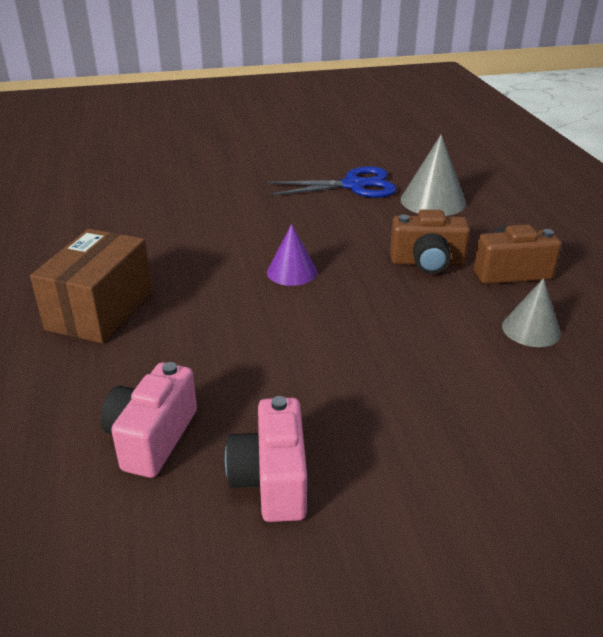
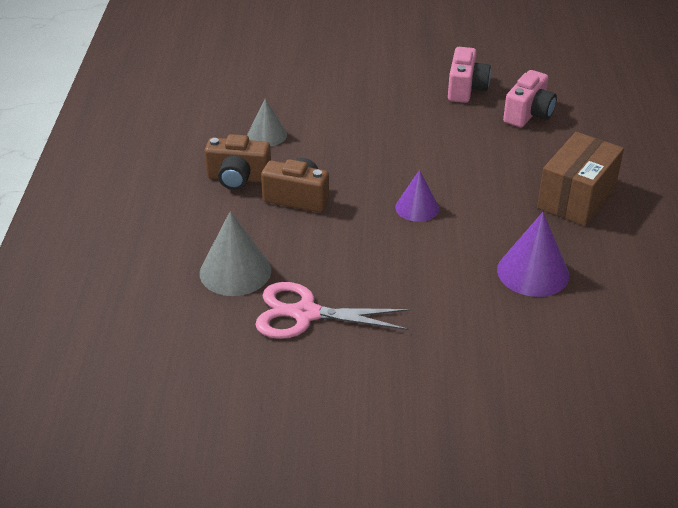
camera: 165 degrees left, 5 degrees up
blue scissors [267,166,397,198] -> pink scissors [255,282,410,339]
none -> purple cone [497,212,569,297]

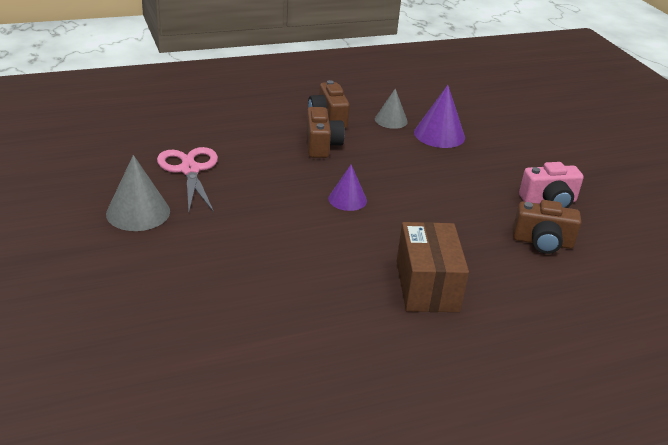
camera: 65 degrees right, 5 degrees down
grey cone [200,211,271,296] -> grey cone moved to [106,155,170,231]
purple cone [497,212,569,297] -> purple cone moved to [414,85,465,148]
pink camera [503,70,557,127] -> brown camera [513,200,581,254]
brown box [537,132,624,226] -> brown box turned 75 degrees clockwise [397,222,469,312]

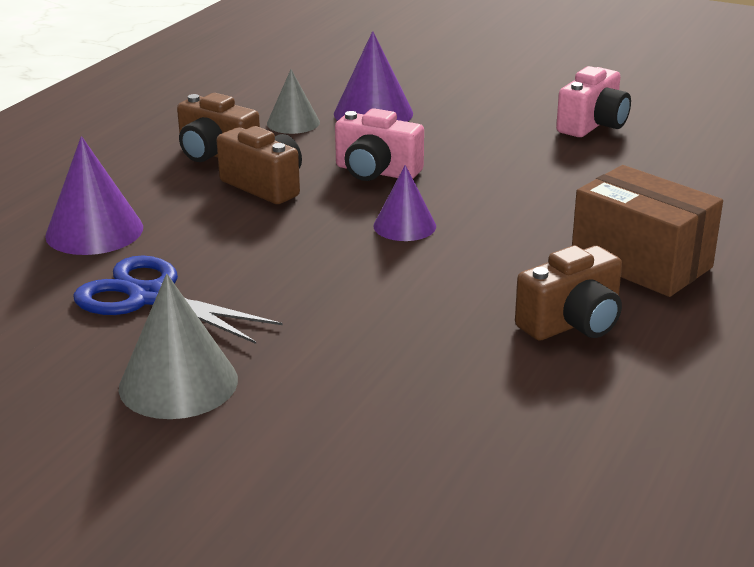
camera: 40 degrees left, 5 degrees down
pink scissors [157,147,218,212] -> blue scissors [73,255,283,344]
brown camera [513,200,581,254] -> brown camera moved to [515,245,622,341]
none -> purple cone [45,136,143,255]
none -> pink camera [335,108,424,181]

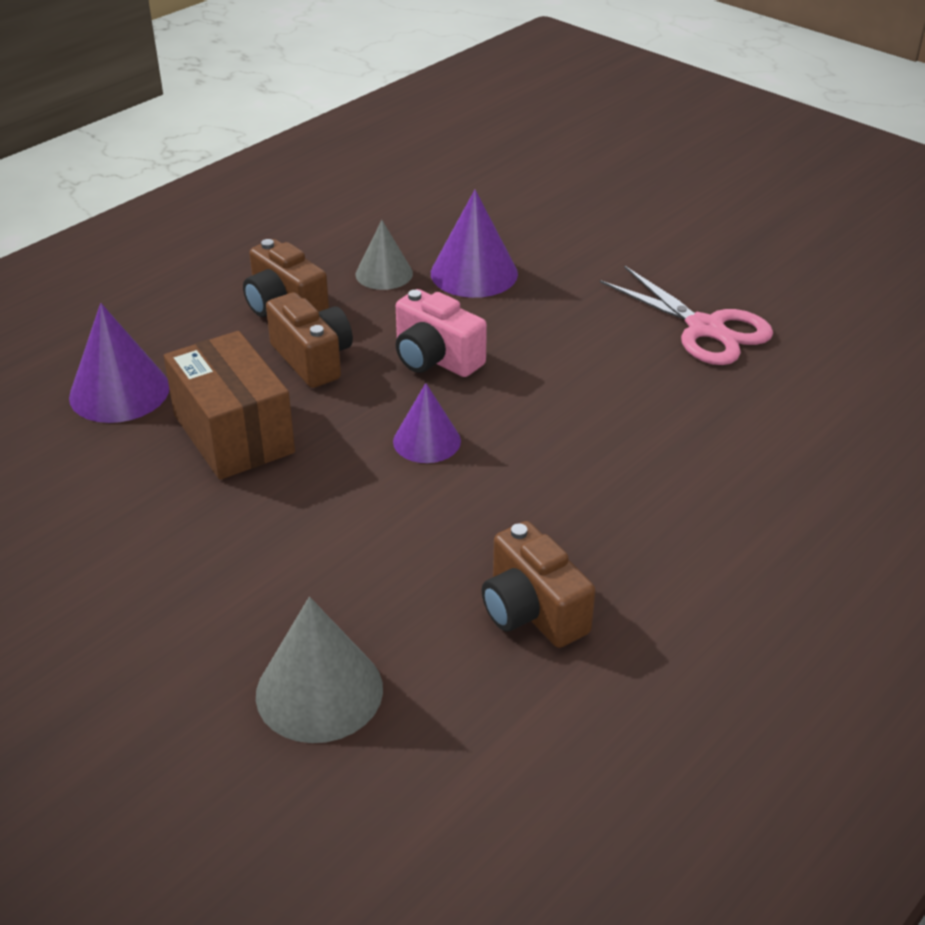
camera: 15 degrees right, 10 degrees up
blue scissors [73,255,283,344] -> none
grey cone [119,274,238,419] -> grey cone moved to [256,597,383,743]
brown camera [515,245,622,341] -> brown camera turned 75 degrees clockwise [482,521,595,648]
pink camera [556,66,631,137] -> pink scissors [600,265,773,365]
brown box [572,165,723,297] -> brown box moved to [164,331,295,480]

